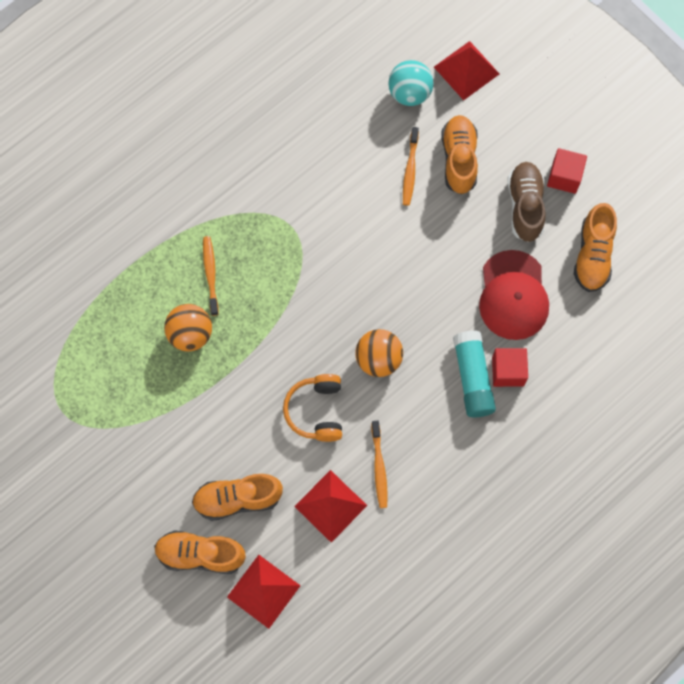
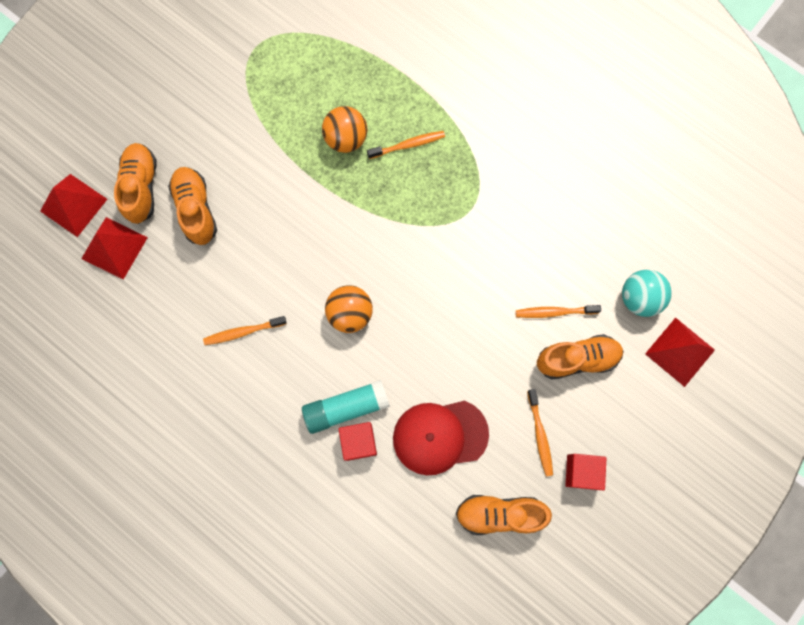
camera: 80 degrees right, 5 degrees up
orange headphones [283,374,342,442] -> none
red pyramid [294,470,368,543] -> red pyramid moved to [40,174,107,237]
brown shoe [508,162,546,242] -> orange toothbrush [527,389,553,476]

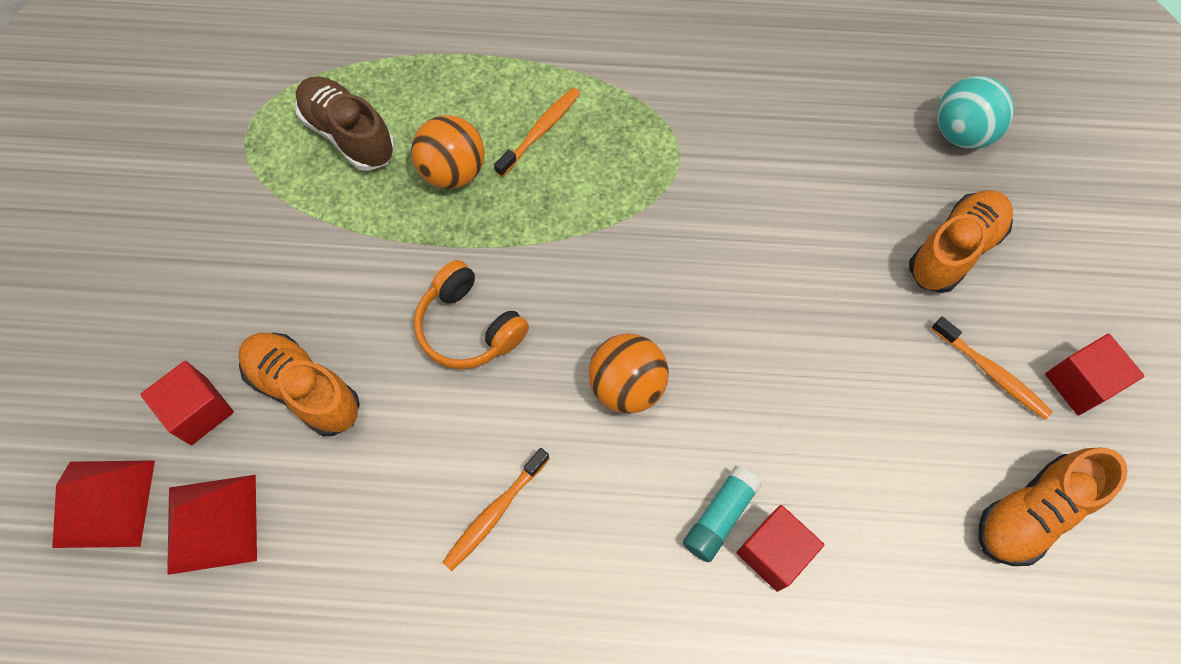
camera: 35 degrees left, 10 degrees down
orange shoe [114,143,156,224] -> red cube [140,361,234,445]
turquoise glue stick [302,380,390,434] -> turquoise glue stick [683,466,762,562], size x0.66
red cap [393,401,489,475] -> none
orange toothbrush [516,305,601,318] -> none
red pyramid [645,318,715,387] -> none
none -> brown shoe [295,76,395,171]
none -> orange headphones [414,260,529,369]

